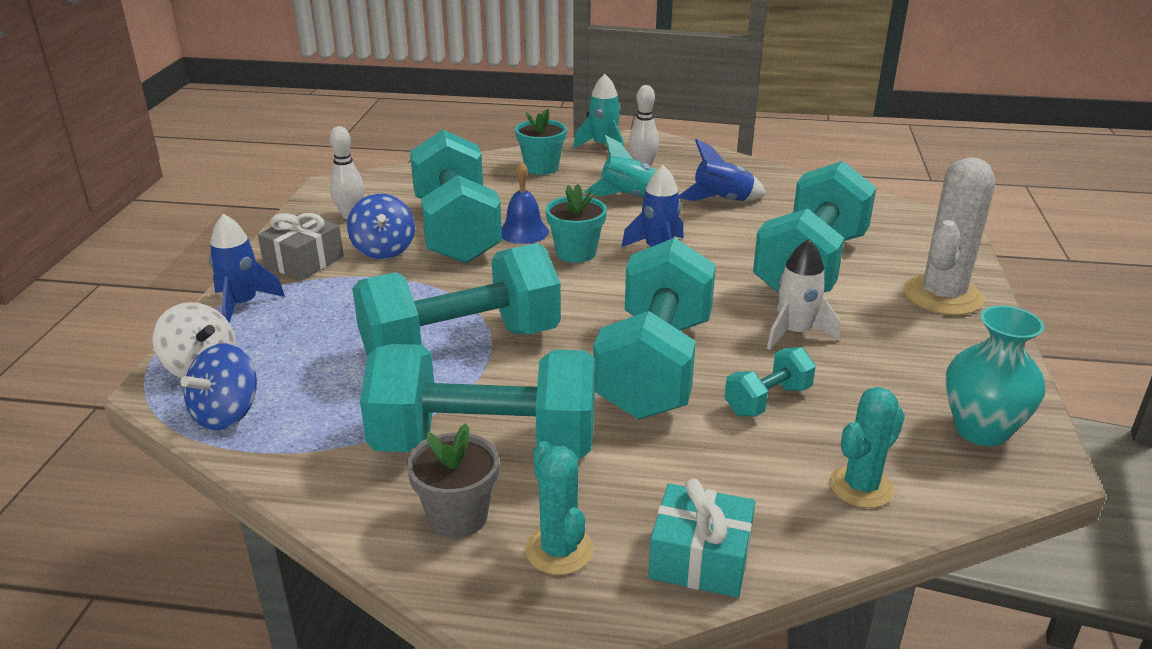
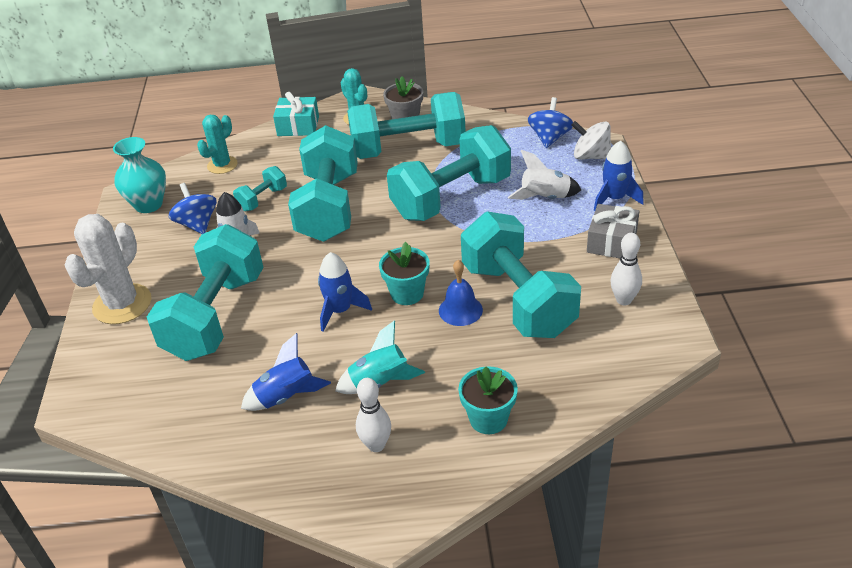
camera: 170 degrees right, 10 degrees up
blue spinning top [347,194,415,259] -> blue spinning top moved to [169,183,217,234]
turquoise rocket [573,74,624,148] -> none
none -> white rocket [508,150,581,200]

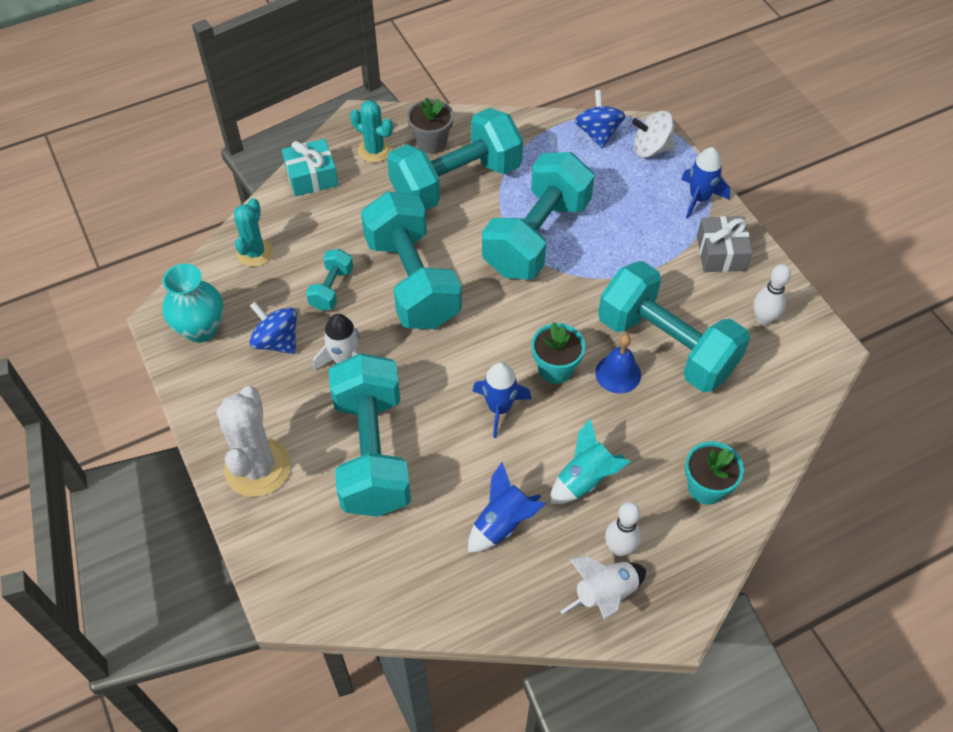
camera: 25 degrees left, 15 degrees up
white rocket [508,150,581,200] -> white rocket moved to [560,556,646,621]

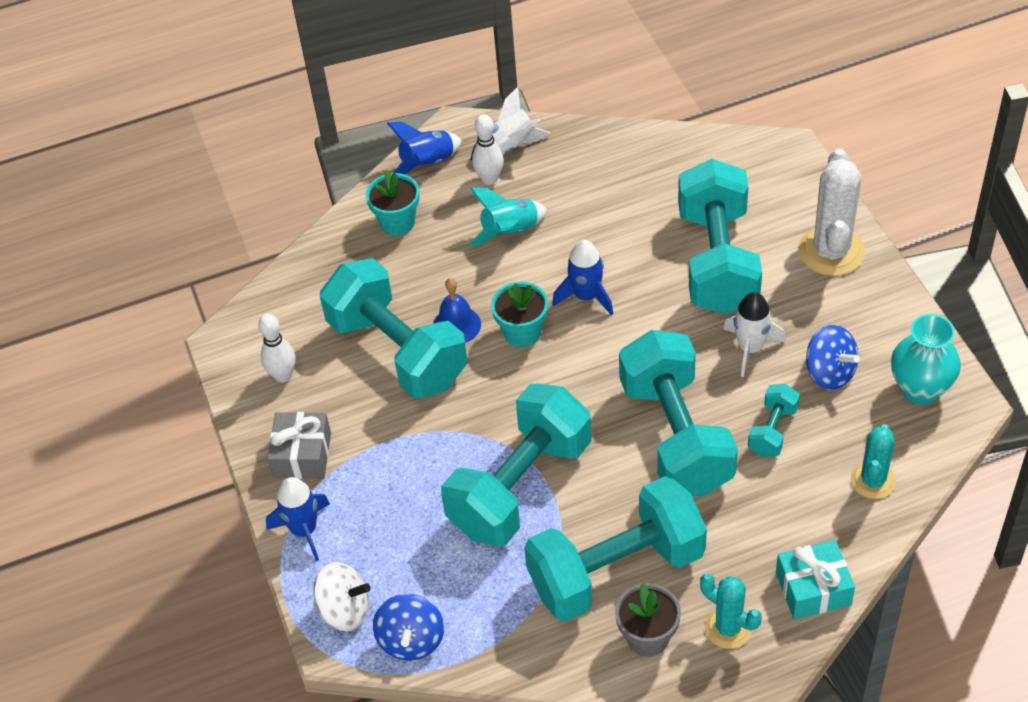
camera: 170 degrees left, 5 degrees down
blue rocket [468,462,546,553] -> blue rocket moved to [387,122,462,174]

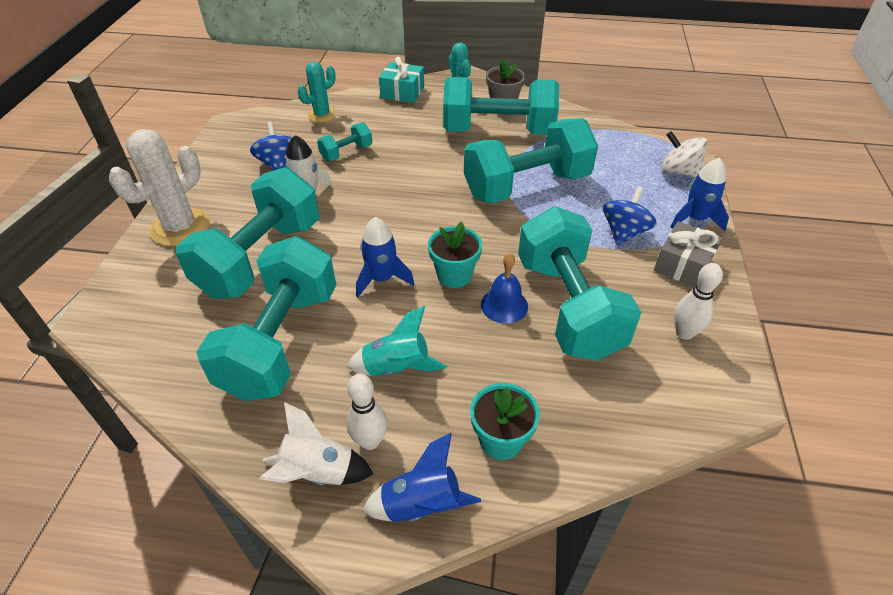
camera: 155 degrees left, 5 degrees down
blue spinning top [373,594,444,661] -> blue spinning top moved to [603,186,657,245]
turquoise dumbbell [619,330,738,496] -> turquoise dumbbell moved to [196,236,336,401]
turquoise vase [891,314,961,405] -> none

